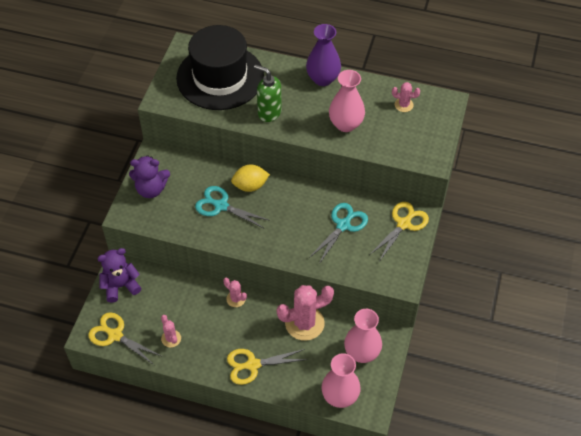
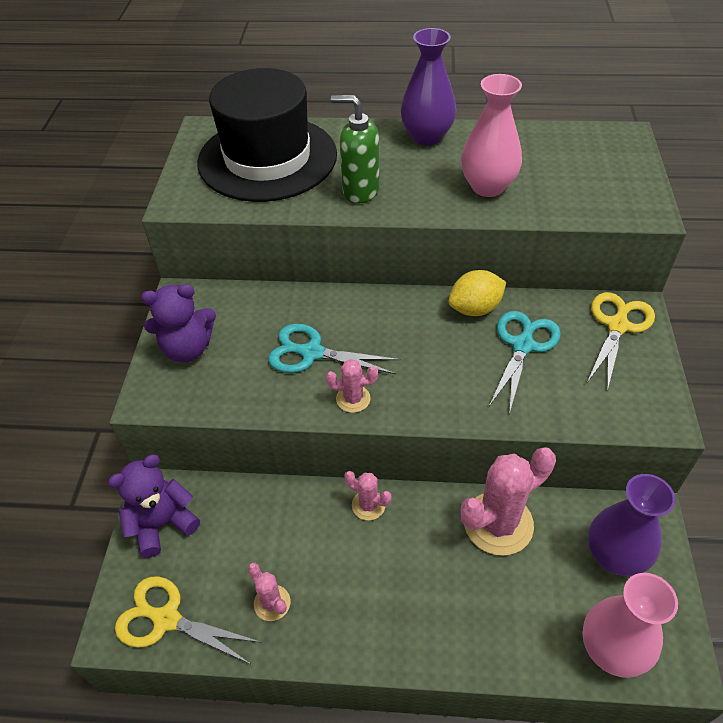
camera: 10 degrees left, 5 degrees down
yellow scissors [227,349,308,385] -> none
yellow lemon [231,164,270,192] -> yellow lemon moved to [449,270,506,316]
pink vase [344,309,382,363] -> purple vase [588,474,675,576]
pink cactus [392,82,420,112] -> pink cactus moved to [326,359,378,413]

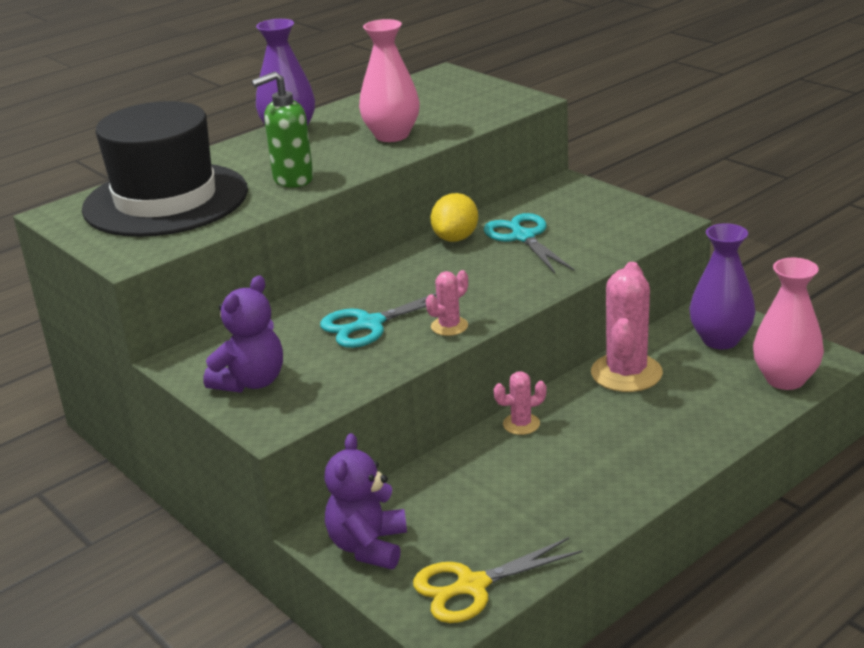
camera: 45 degrees left, 20 degrees down
pink cactus [248,563,290,621] -> none
yellow scissors [587,292,655,391] -> none

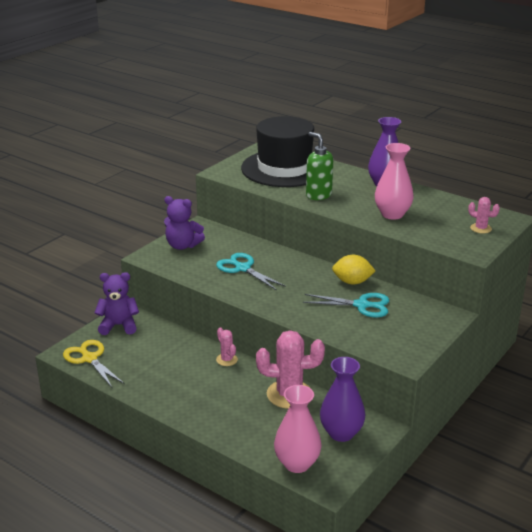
camera: 75 degrees right, 0 degrees up
pink cactus [426,270,468,336] -> pink cactus moved to [468,197,500,234]
turquoise scissors [484,213,575,273] -> turquoise scissors turned 45 degrees clockwise [303,293,389,318]

